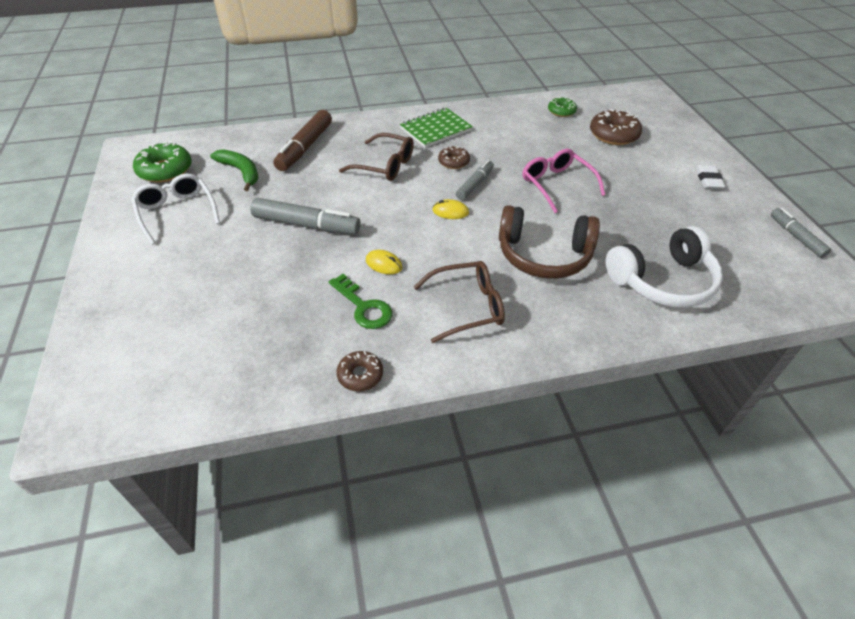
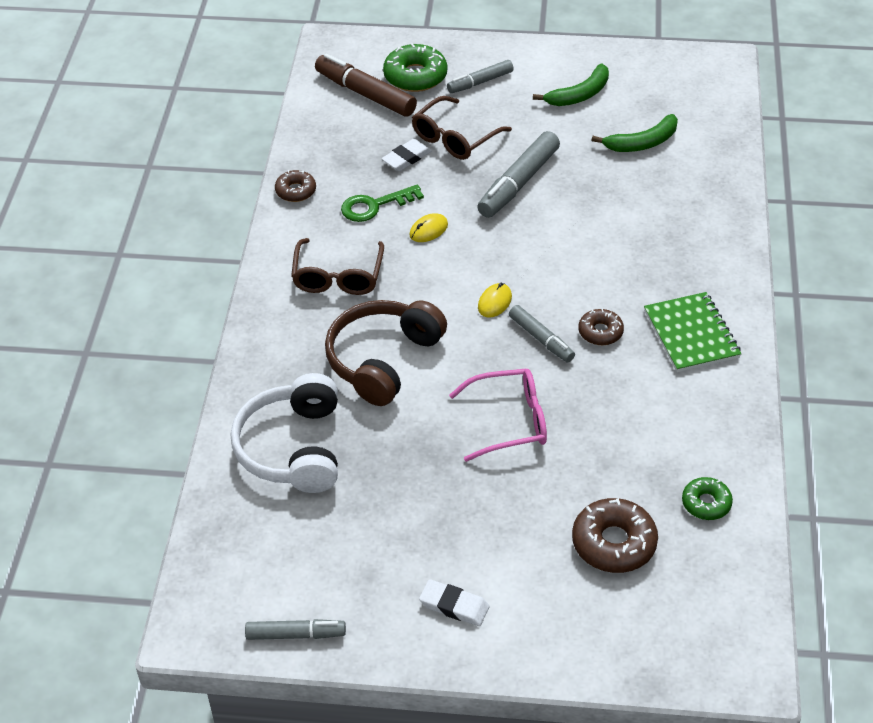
camera: 110 degrees right, 0 degrees up
white glasses [131,174,220,245] -> green banana [533,64,609,106]
green donut [133,142,192,182] -> green donut moved to [383,43,447,92]
brown marker [273,110,332,171] -> brown marker moved to [315,53,417,117]
brown glasses [339,133,414,181] -> brown glasses moved to [412,96,512,160]
none -> white eraser [381,139,432,171]
none -> grey marker [447,60,514,93]

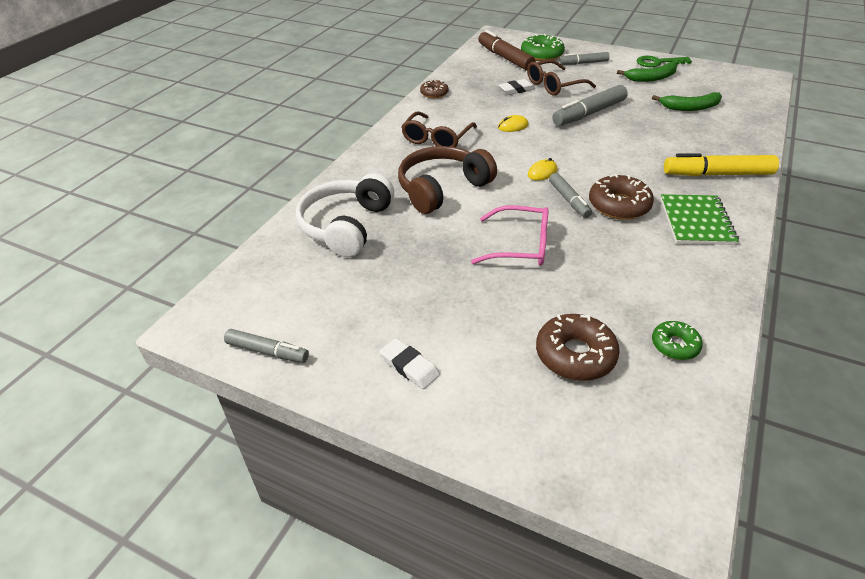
camera: 20 degrees right, 5 degrees down
green key [341,185,424,222] -> green key moved to [636,56,692,67]
brown donut [578,309,624,345] -> brown donut [589,174,654,220], size x1.67
none -> yellow marker [664,153,779,176]

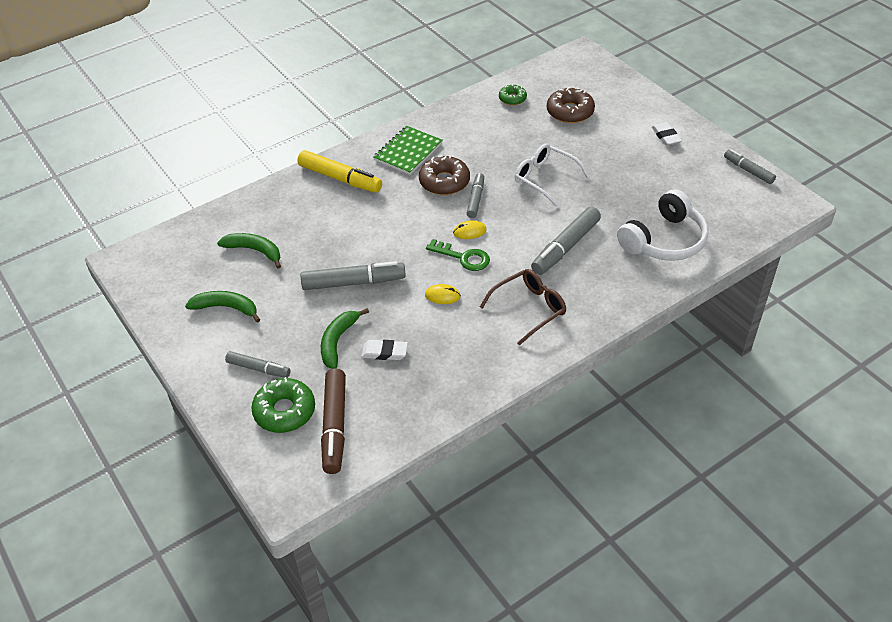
camera: 150 degrees left, 5 degrees up
brown headphones [398,146,497,214] -> grey marker [531,207,601,275]
brown donut [420,79,449,98] -> none
pink glasses [471,205,549,266] -> white glasses [515,144,590,207]
brown glasses [527,60,596,96] -> green banana [321,308,369,369]
green key [636,56,692,67] -> green key moved to [426,239,490,271]

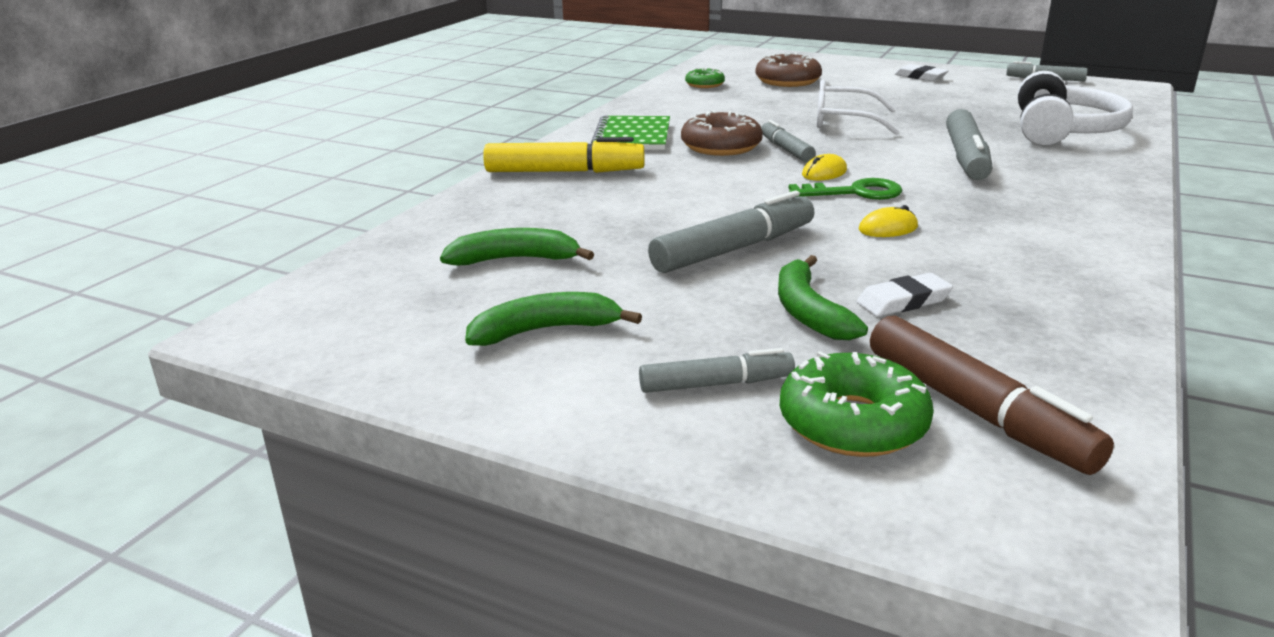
camera: 30 degrees left, 20 degrees down
brown glasses [480,269,566,346] -> none

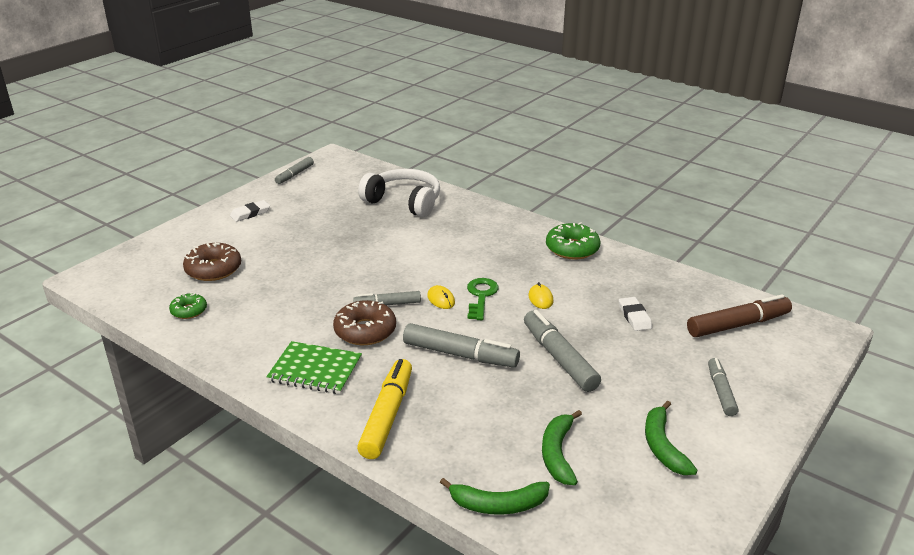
camera: 80 degrees left, 5 degrees up
green banana [778,255,868,340] -> green banana moved to [440,478,550,515]
green donut [780,351,934,457] -> green donut moved to [546,222,600,260]
white glasses [817,79,899,135] -> none
grey marker [946,109,992,180] -> grey marker moved to [403,323,520,368]

